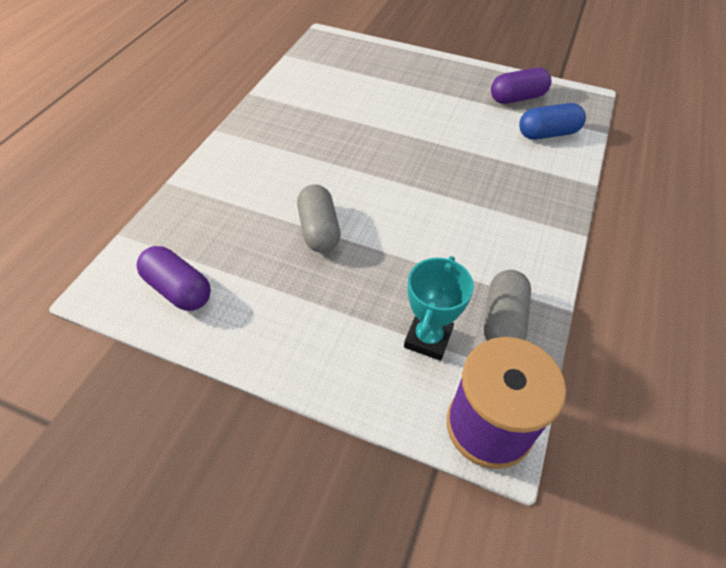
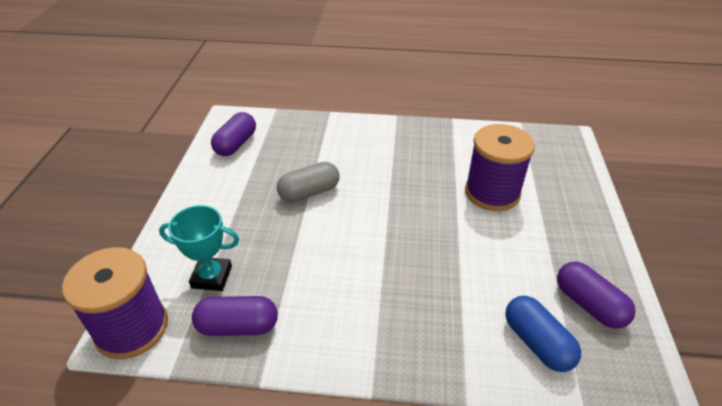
camera: 75 degrees right, 10 degrees down
grey capsule [484,270,531,341] -> purple capsule [192,296,278,336]
none -> purple spool [465,124,535,211]

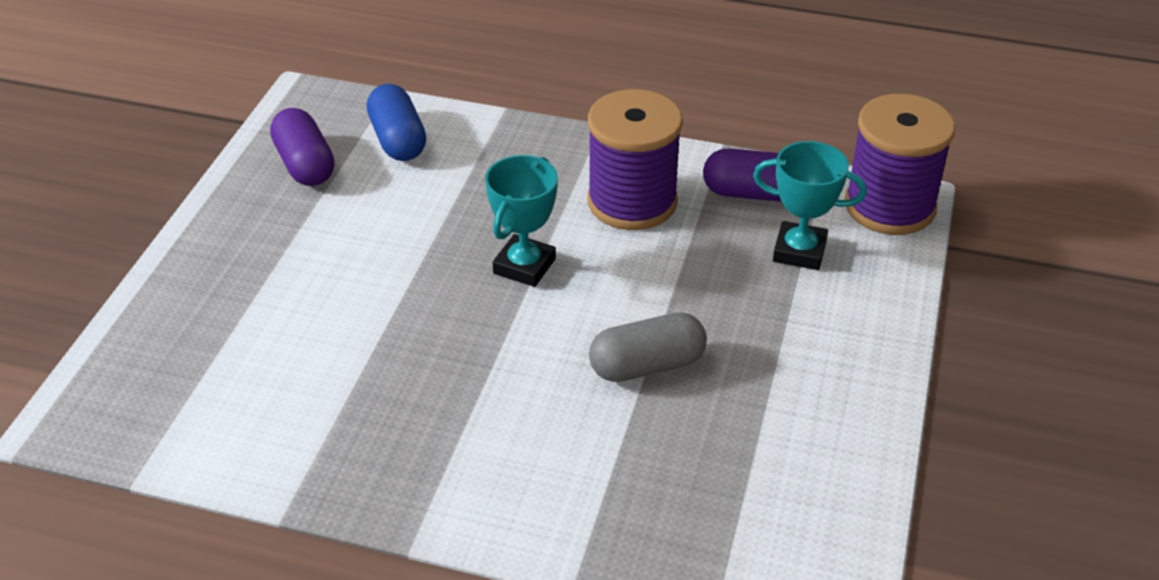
camera: 170 degrees left, 0 degrees up
purple capsule [211,112,256,156] -> none
purple spool [465,124,535,211] -> purple spool moved to [588,89,683,230]
none -> turquoise trophy [485,155,558,287]

